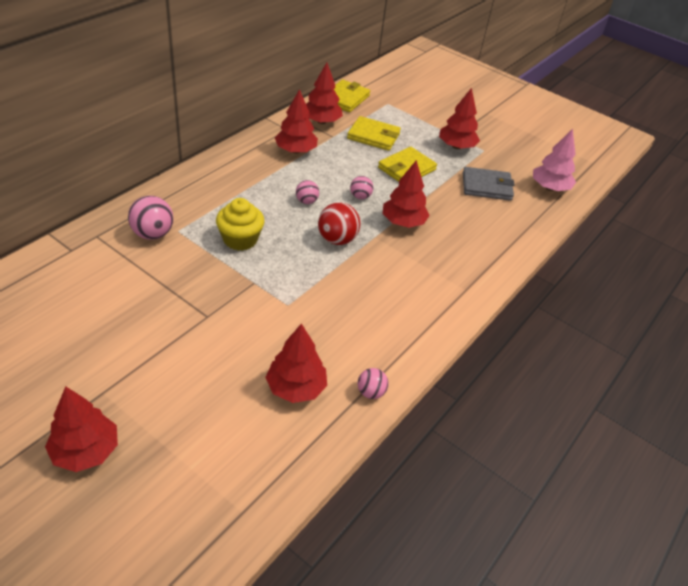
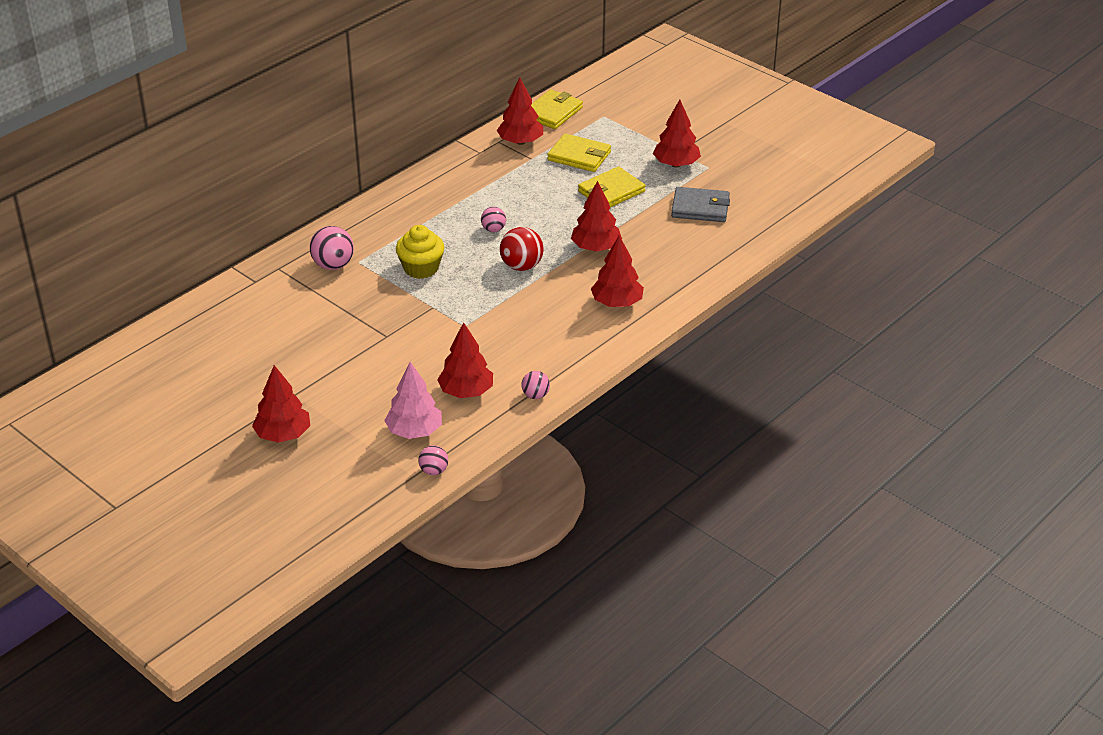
camera: 10 degrees right, 5 degrees down
red tree [275,89,318,154] -> red tree moved to [591,235,644,307]
pink ball [350,176,373,199] -> pink ball moved to [418,445,448,475]
pink tree [533,129,576,191] -> pink tree moved to [384,362,442,439]

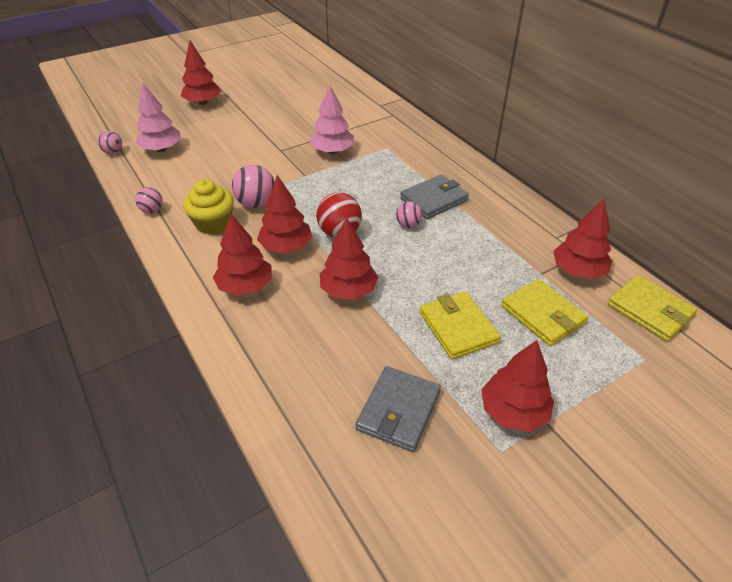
camera: 105 degrees right, 5 degrees up
pink ball [310,226,354,270] -> pink ball moved to [232,165,275,208]
yellow cupcake [396,225,444,279] -> yellow cupcake moved to [183,179,234,235]
red tree [437,322,493,398] -> red tree moved to [257,175,313,253]
yellow wallet [547,133,611,172] -> yellow wallet turned 75 degrees counterclockwise [501,279,589,346]
none -> pink tree [310,84,354,154]
none -> grey wallet [400,174,469,219]

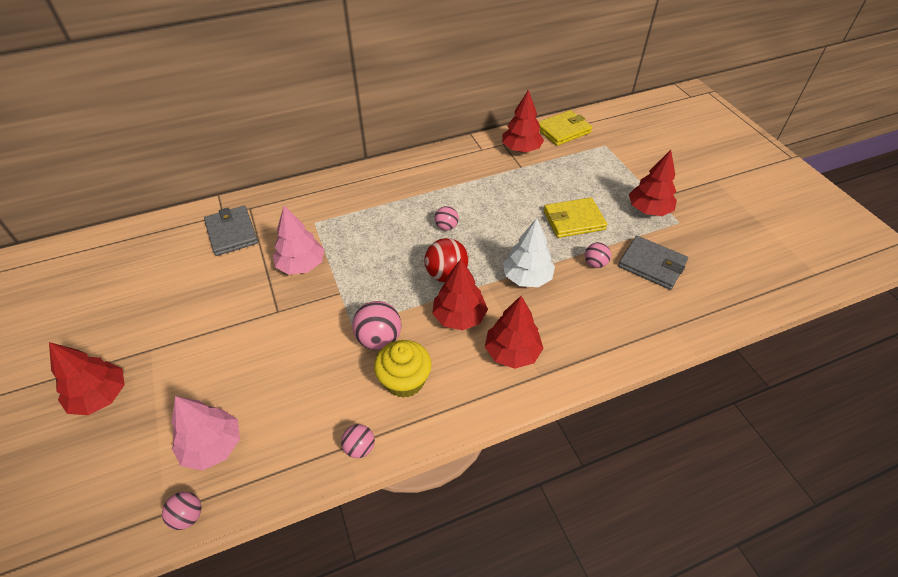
camera: 80 degrees left, 5 degrees up
red tree [320,217,378,300] -> white tree [503,218,555,287]
grey wallet [400,174,469,219] -> grey wallet moved to [204,206,258,256]
yellow wallet [501,279,589,346] -> none
none -> pink ball [585,242,611,268]

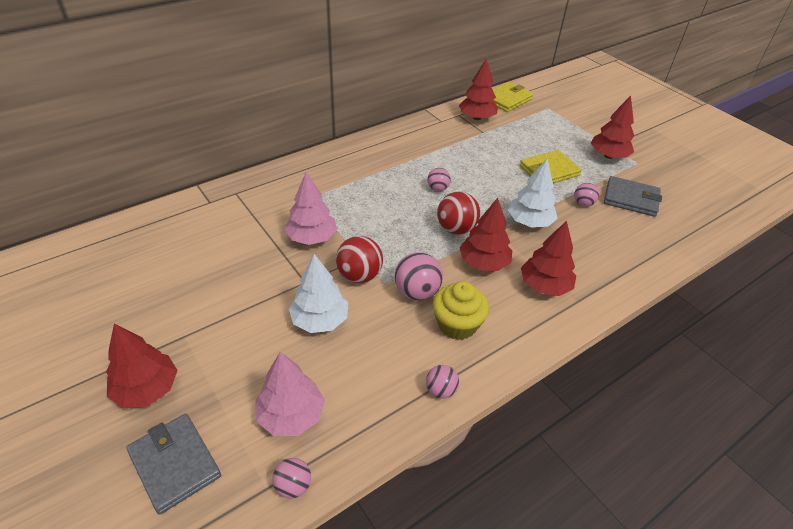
camera: 15 degrees left, 5 degrees down
grey wallet [204,206,258,256] -> grey wallet moved to [126,414,221,515]
none -> white tree [289,254,348,333]
none -> red ball [336,236,383,283]

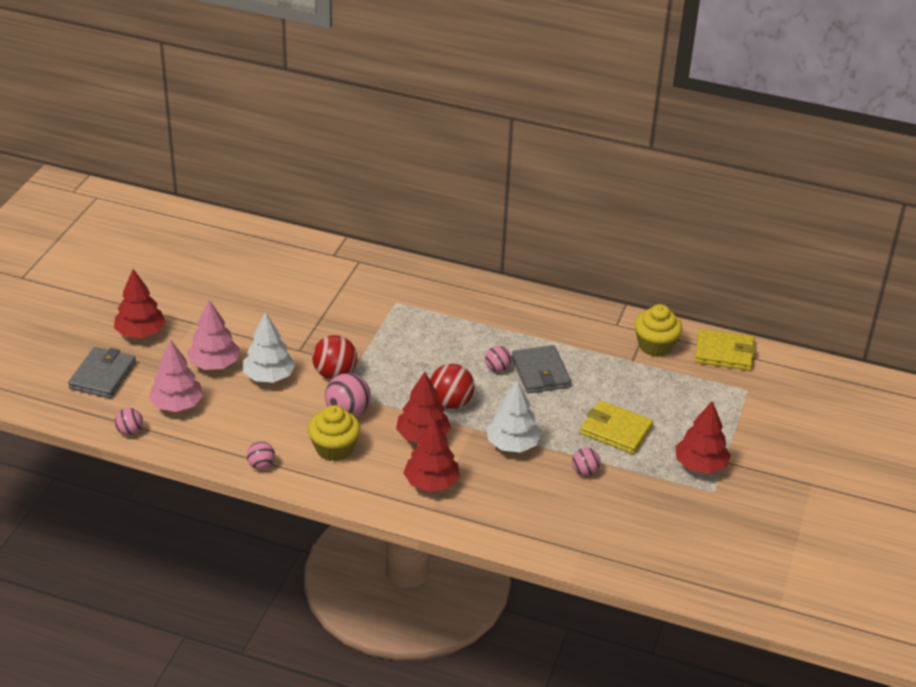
camera: 55 degrees right, 5 degrees down
pink tree [284,172,337,245] -> pink tree moved to [187,300,240,370]
red tree [459,59,498,120] -> yellow cupcake [634,304,682,357]
grey wallet [604,176,662,217] -> grey wallet moved to [511,345,571,394]

